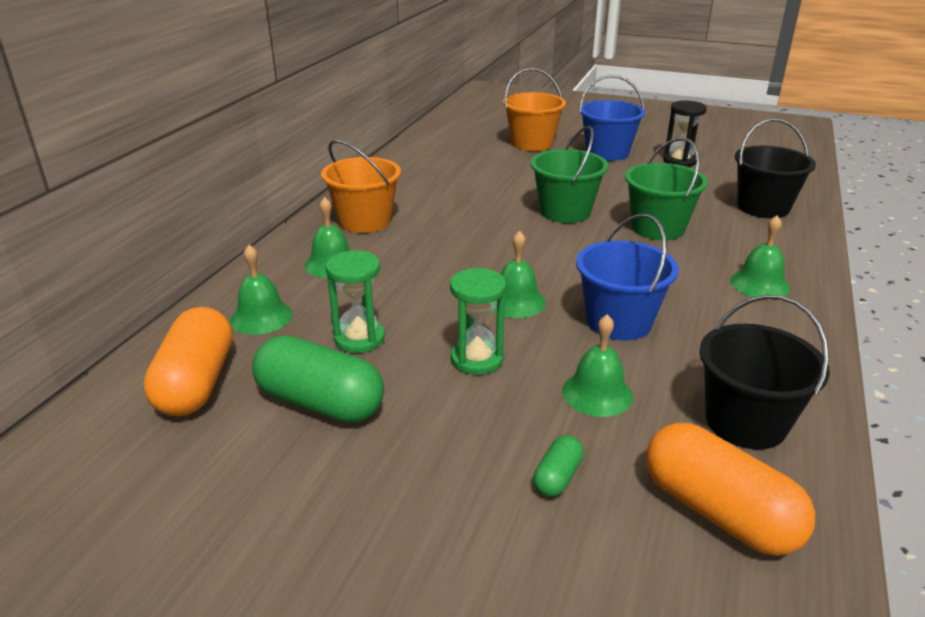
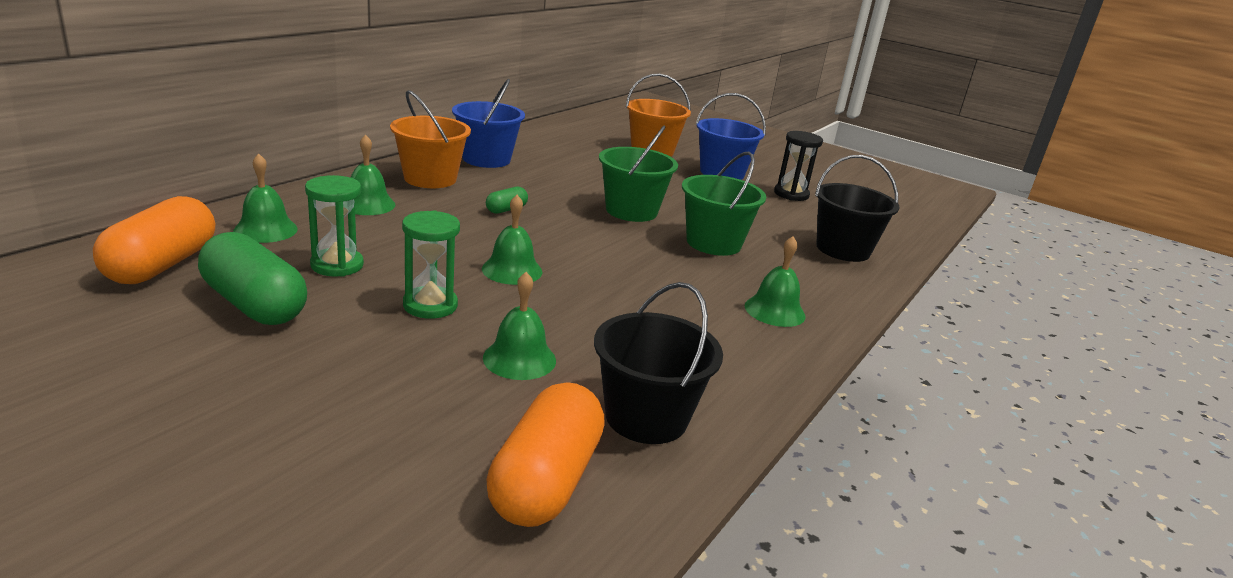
camera: 10 degrees right, 5 degrees down
green capsule [533,435,583,497] -> green capsule moved to [486,187,528,214]
blue bucket [576,214,679,340] -> blue bucket moved to [452,79,525,168]
orange capsule [646,423,815,556] -> orange capsule turned 45 degrees clockwise [486,382,605,527]

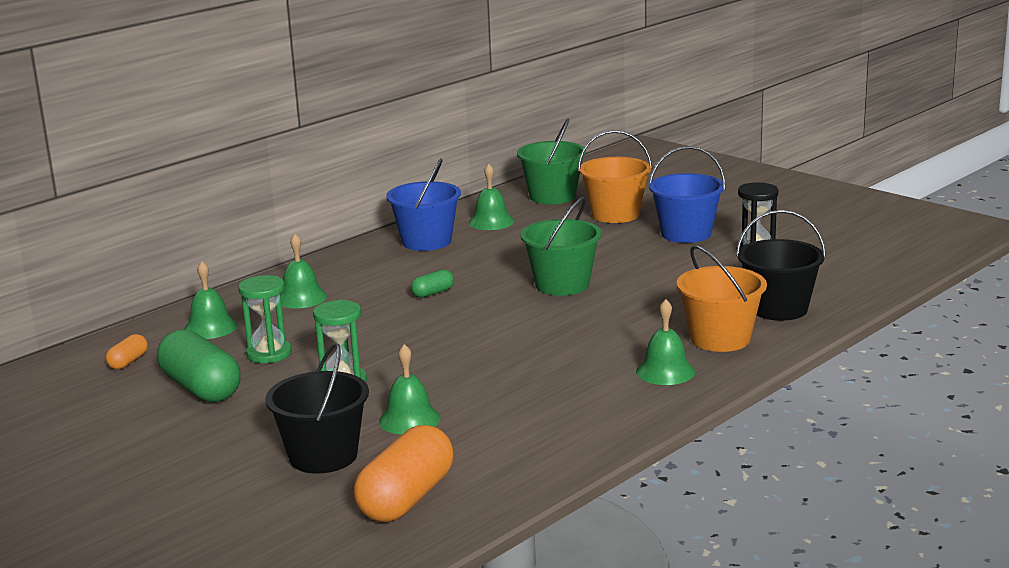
camera: 15 degrees right, 5 degrees down
orange capsule [93,196,215,284] -> orange capsule [106,334,148,369], size x0.47
orange bucket [390,90,471,188] -> orange bucket moved to [677,245,767,352]
green bell [482,195,543,285] -> green bell moved to [469,163,514,230]
black bucket [594,282,723,444] -> black bucket moved to [265,343,369,474]
green bucket [682,152,766,256] -> green bucket moved to [517,119,586,204]

